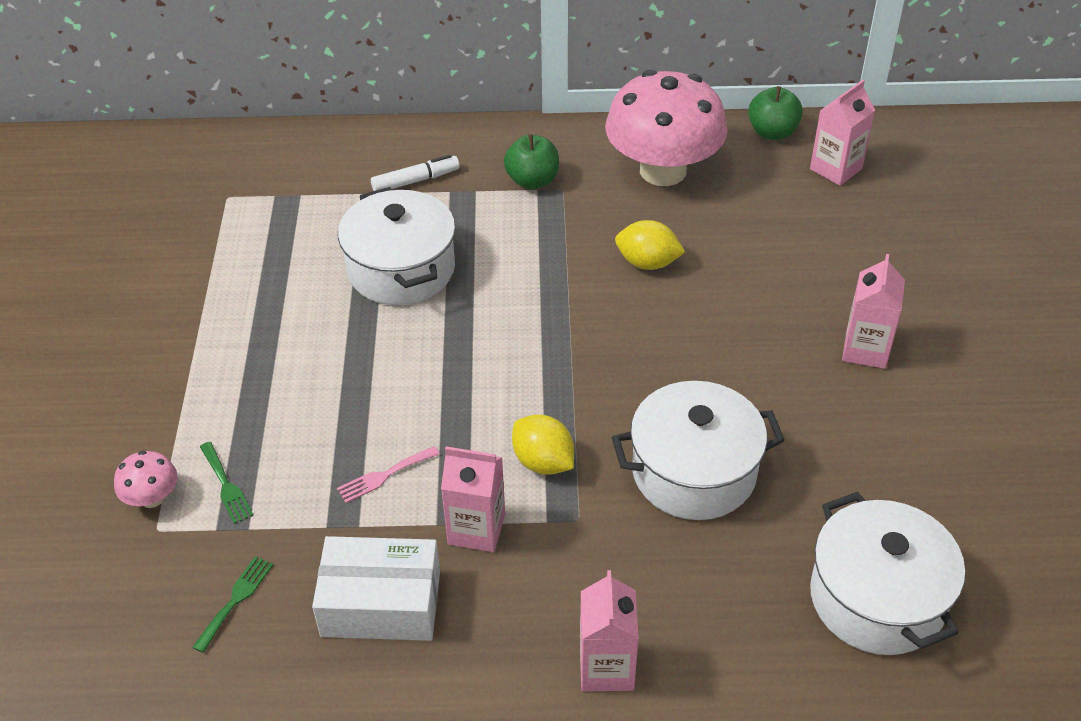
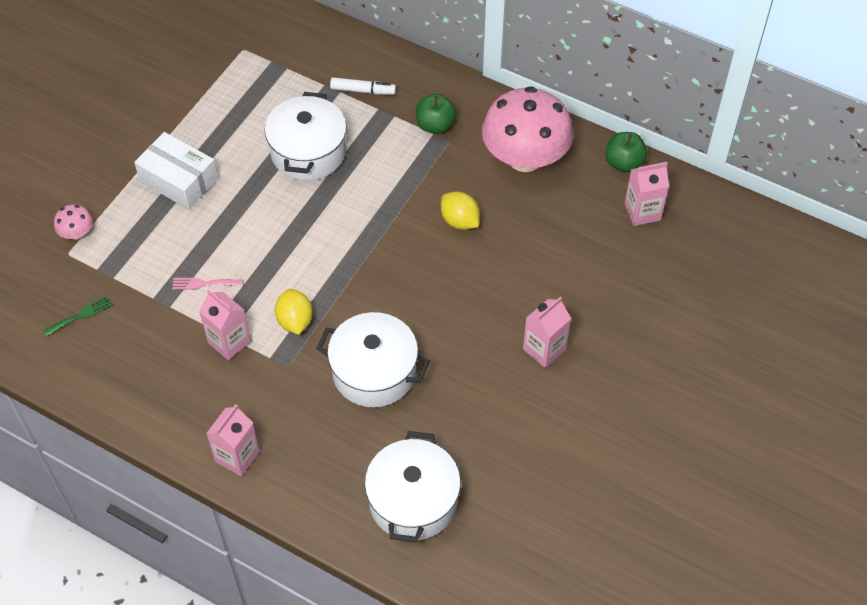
camera: 30 degrees right, 10 degrees up
green fork [200,442,254,524] -> none
white box [312,536,440,641] -> white box moved to [134,132,218,209]

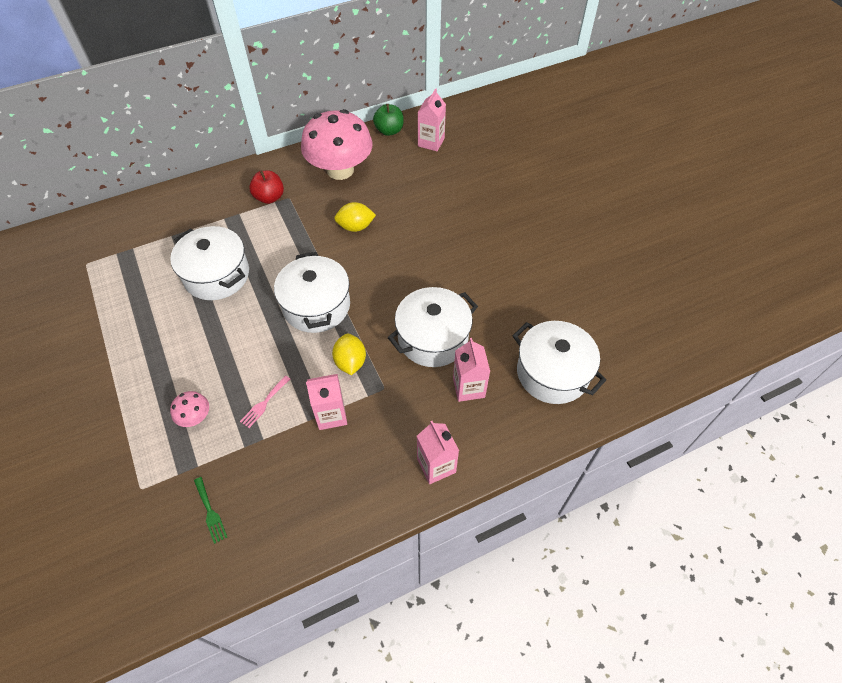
camera: 55 degrees left, 0 degrees up
green fork [43,296,112,336] -> green fork turned 150 degrees clockwise [194,477,227,544]
pink mushroom [54,204,93,240] -> pink mushroom moved to [170,391,209,427]
white box [134,132,218,209] -> none
yellow lemon [275,289,313,335] -> yellow lemon turned 60 degrees clockwise [332,334,366,375]
white marker [330,77,396,95] -> none
green apple [416,94,457,134] -> red apple [249,171,284,204]
pink carton [523,297,571,368] -> pink carton moved to [453,338,490,402]
none -> white pot [274,252,350,333]

